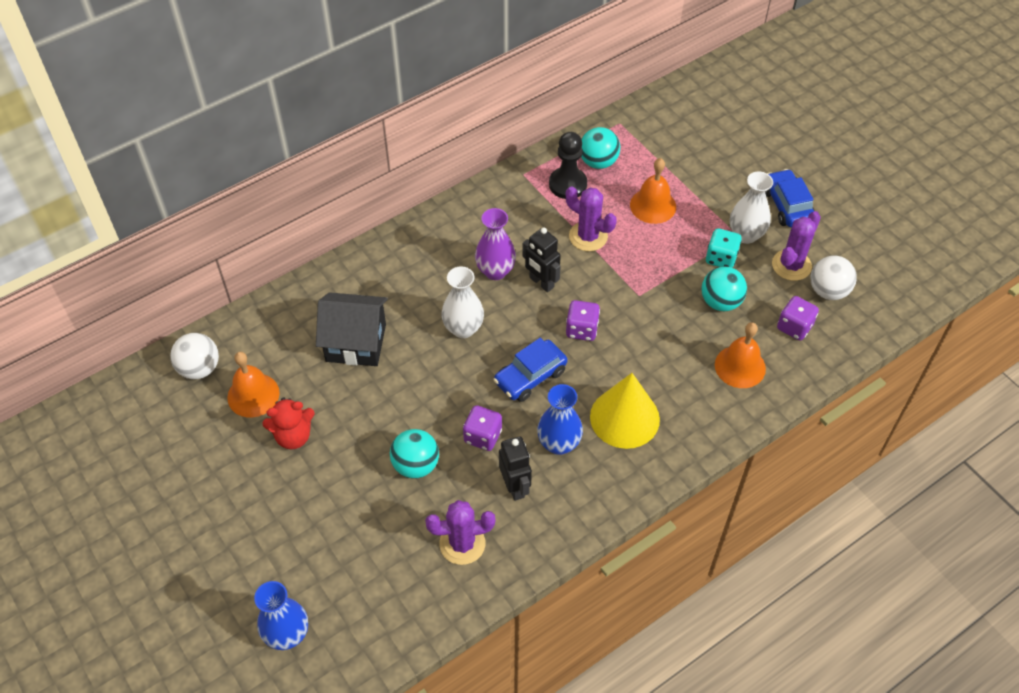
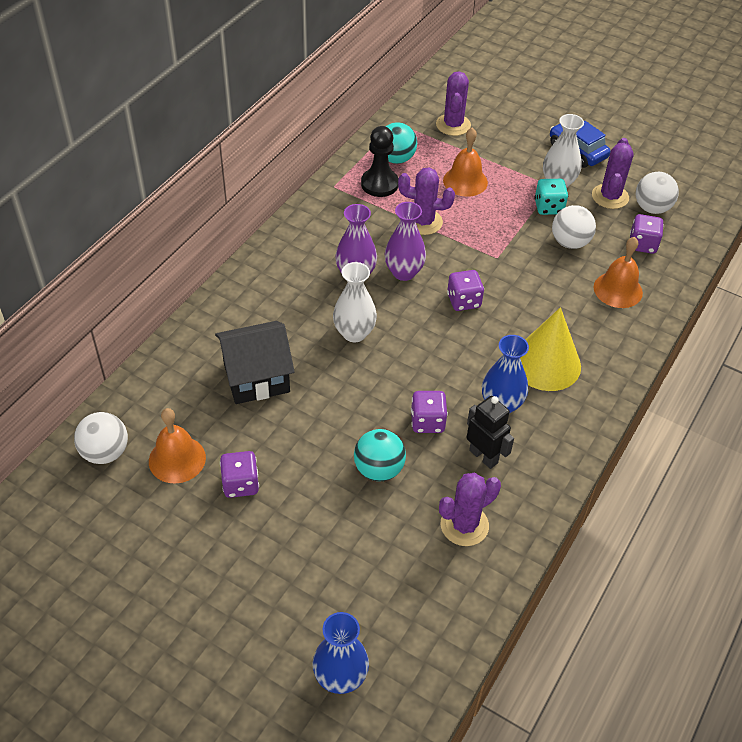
camera: 25 degrees left, 5 degrees down
red teddy bear [262,397,315,450] -> purple dice [220,451,259,498]
blue car [493,338,567,402] -> none
black robot [522,227,561,292] -> purple vase [385,202,426,281]
turquoise ball [702,266,747,311] -> white ball [552,205,596,249]
none -> purple cactus [436,71,471,136]

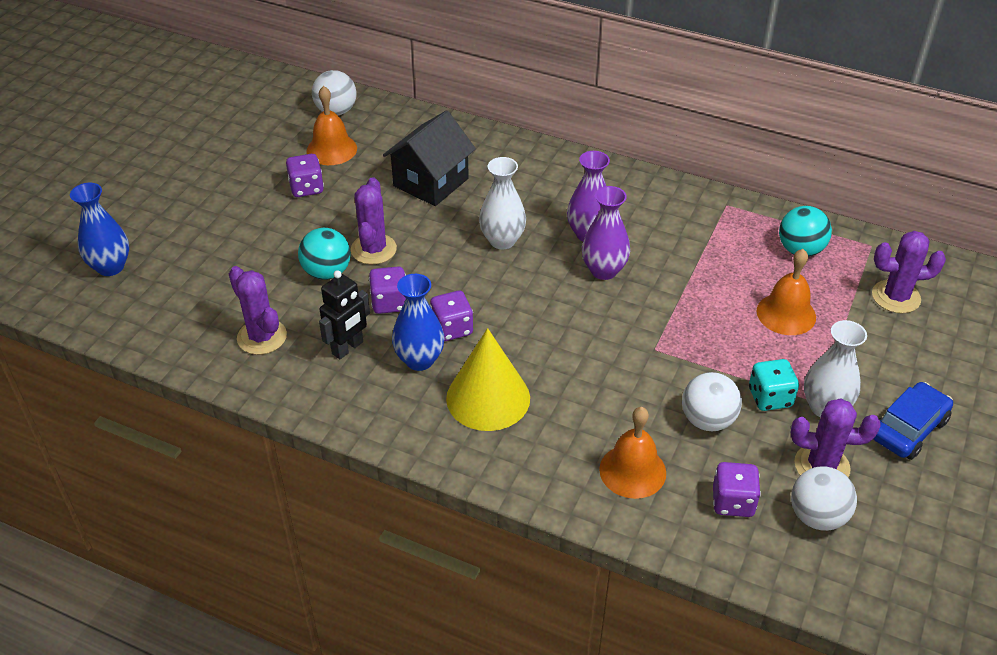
camera: 85 degrees right, 5 degrees down
black house [215,321,295,404] -> black house turned 60 degrees clockwise [383,110,476,206]
black pawn [361,126,399,197] -> none
purple cactus [398,167,455,235] -> purple cactus moved to [351,177,397,265]
purple dice [447,270,484,311] -> purple dice moved to [430,291,473,341]

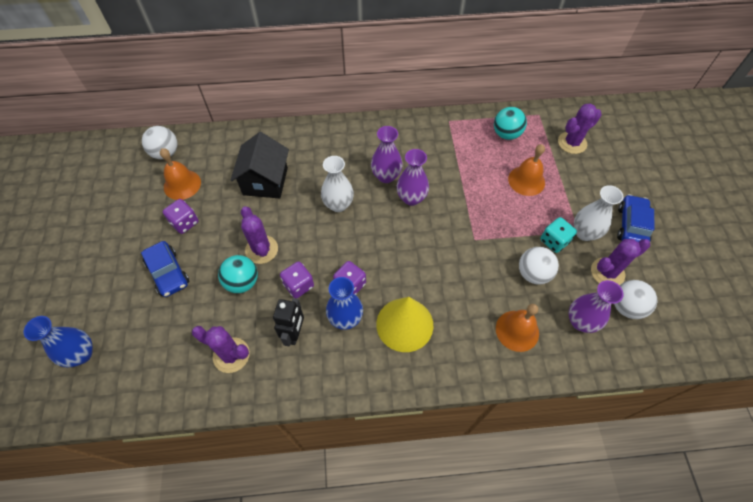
camera: 30 degrees left, 15 degrees up
purple dice [713,462,761,517] -> purple vase [569,280,623,333]
none -> blue car [141,241,190,297]

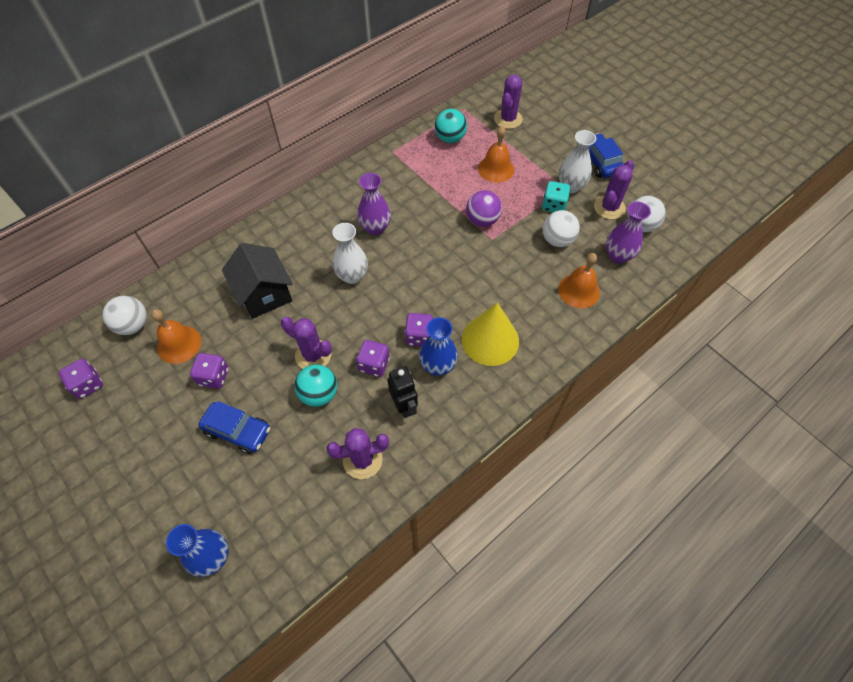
camera: 35 degrees left, 0 degrees up
purple vase [397,149,429,206] -> none
none -> purple dice [59,359,103,399]
none -> purple ball [466,190,502,227]

